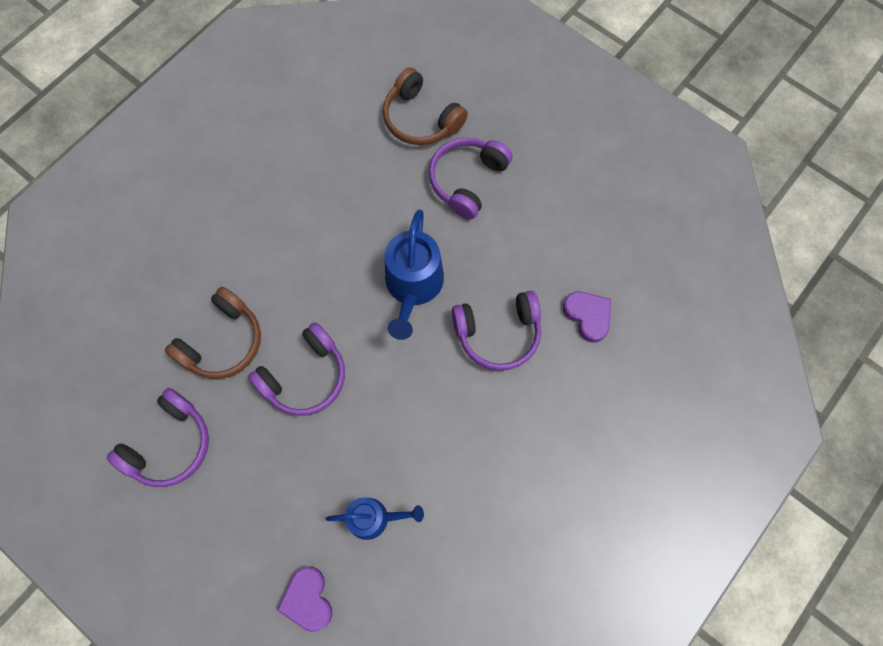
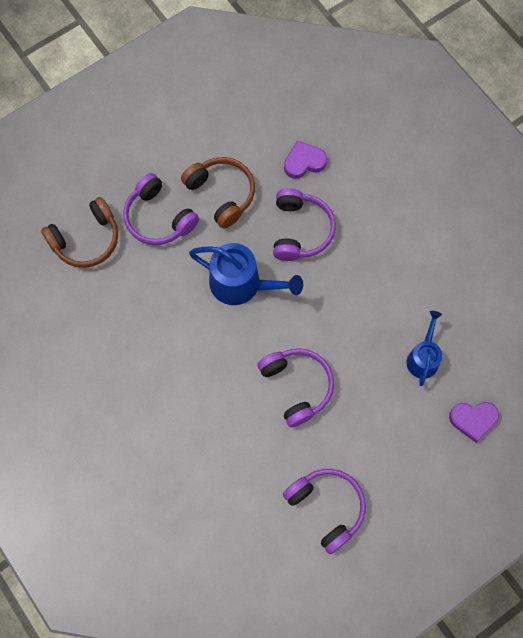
camera: 75 degrees left, 0 degrees up
brown headphones [165,287,261,379] -> brown headphones moved to [181,157,255,229]

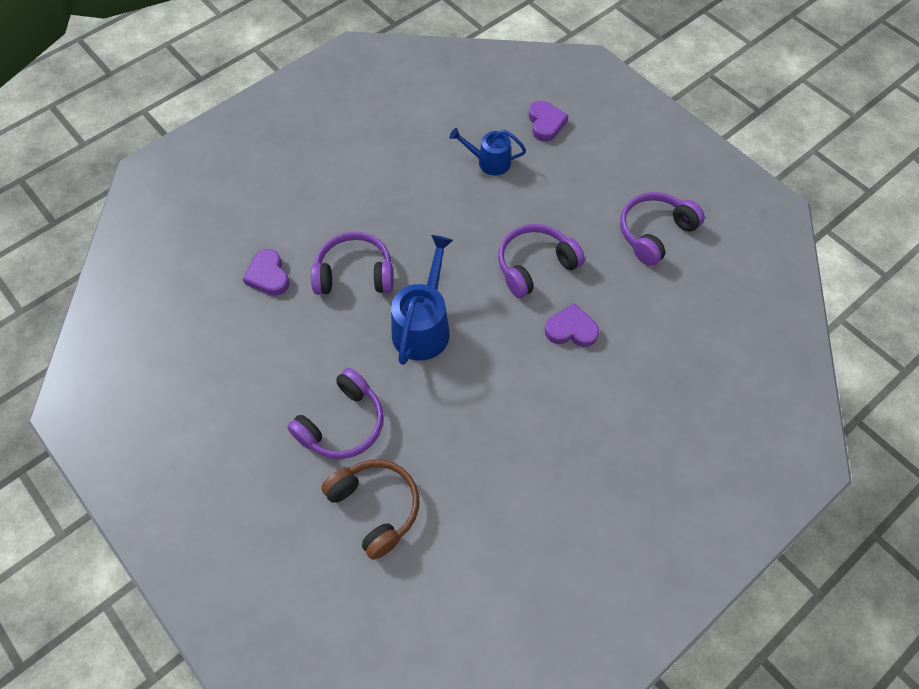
camera: 95 degrees left, 10 degrees down
brown headphones [181,157,255,229] -> none
none -> purple heart [545,303,599,347]

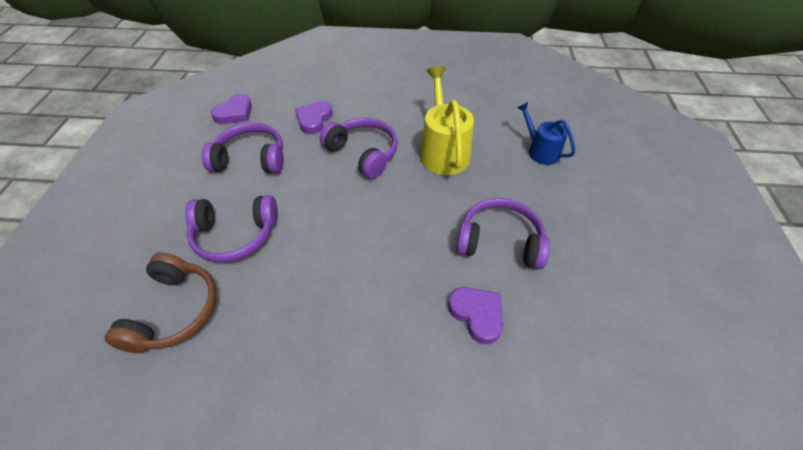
camera: 45 degrees right, 10 degrees down
blue watering can [391,235,453,365] -> none
purple heart [529,101,568,141] -> purple heart moved to [211,94,252,124]
purple headphones [620,192,705,266] -> purple headphones moved to [201,123,284,173]
none -> yellow watering can [420,66,474,175]

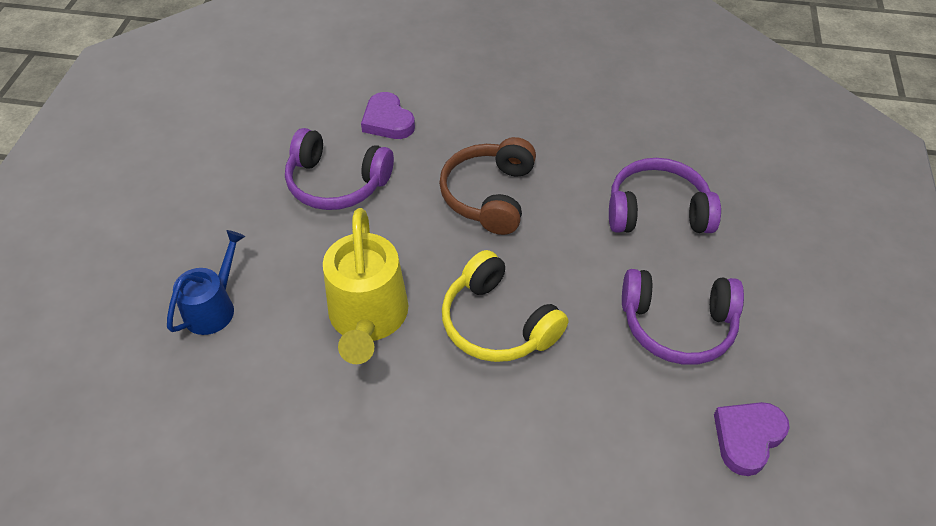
camera: 175 degrees left, 0 degrees up
brown headphones [104,252,217,353] -> brown headphones moved to [439,137,536,235]
purple heart [295,101,333,134] -> none
purple headphones [320,118,398,179] -> yellow headphones [442,250,568,362]
blue watering can [517,102,575,165] -> blue watering can turned 120 degrees counterclockwise [167,230,245,335]

